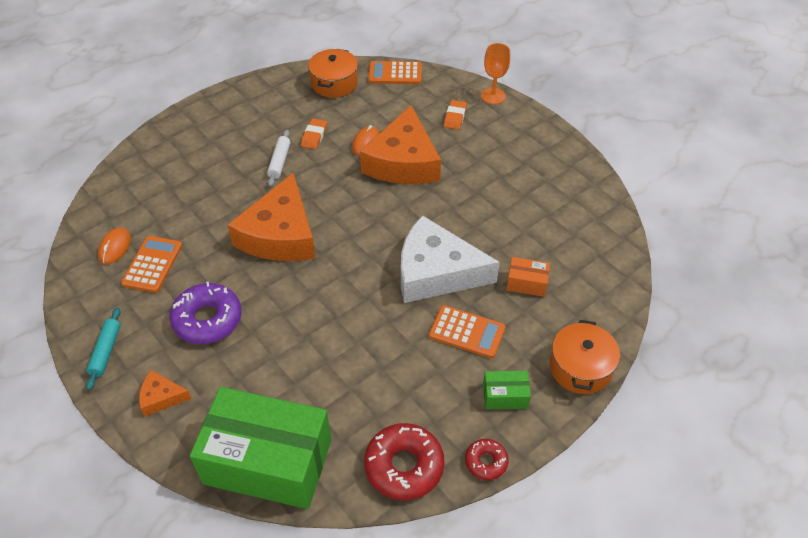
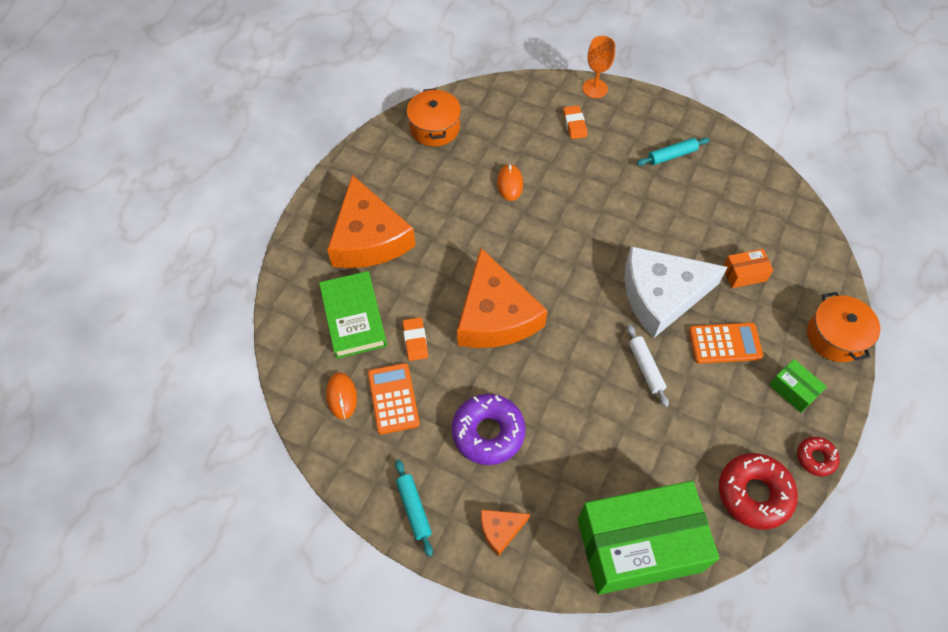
camera: 25 degrees left, 10 degrees up
white rolling pin [267,130,290,187] -> white rolling pin moved to [627,324,669,407]
orange eraser [301,119,327,149] -> orange eraser moved to [403,317,428,361]
orange cheese [360,105,441,184] -> orange cheese moved to [327,175,416,268]
orange calculator [368,61,421,84] -> none
green box [483,371,531,409] -> green box turned 75 degrees clockwise [769,359,827,413]
none -> green book [319,271,387,359]
none -> turquoise rolling pin [637,138,709,166]

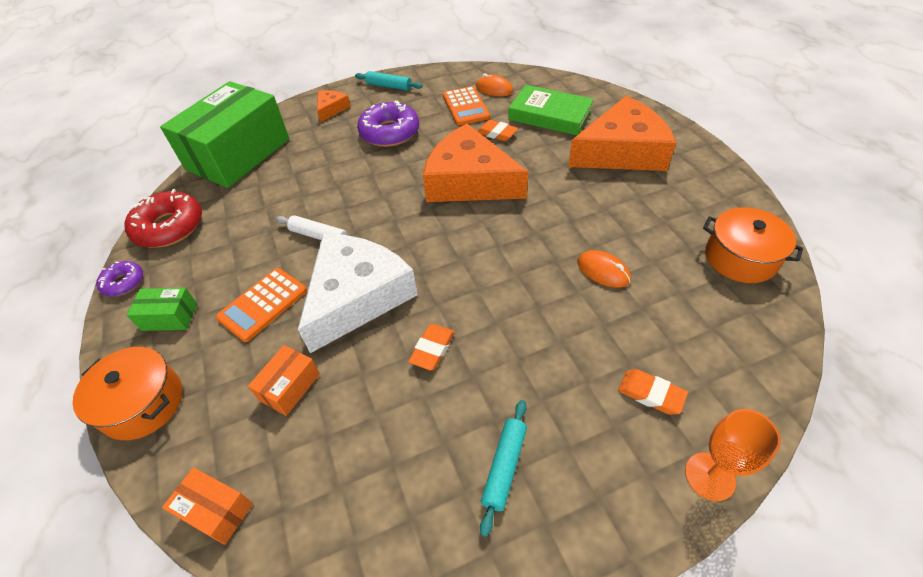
camera: 135 degrees right, 10 degrees down
orange cheese [327,175,416,268] -> orange cheese turned 135 degrees clockwise [568,96,676,171]
orange calculator [368,363,420,435] -> orange calculator turned 45 degrees clockwise [443,86,490,125]
red donut [797,437,840,476] -> purple donut [96,261,143,296]
none -> orange box [162,467,253,545]
none -> orange eraser [408,324,455,370]

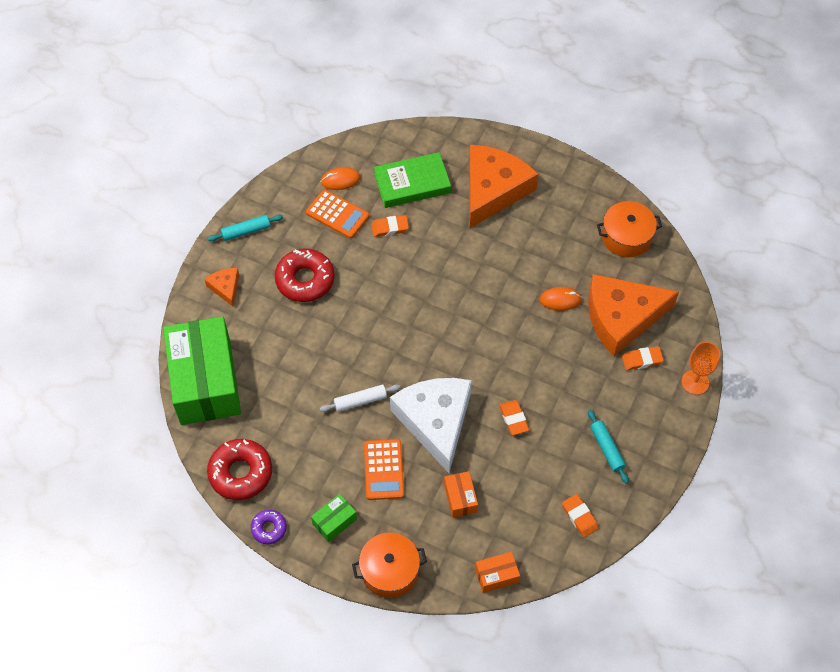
camera: 45 degrees left, 10 degrees up
purple donut [357,100,419,147] -> red donut [275,248,335,302]
orange cheese [423,124,528,202] -> orange cheese moved to [588,274,679,356]
none -> orange eraser [562,494,599,537]

